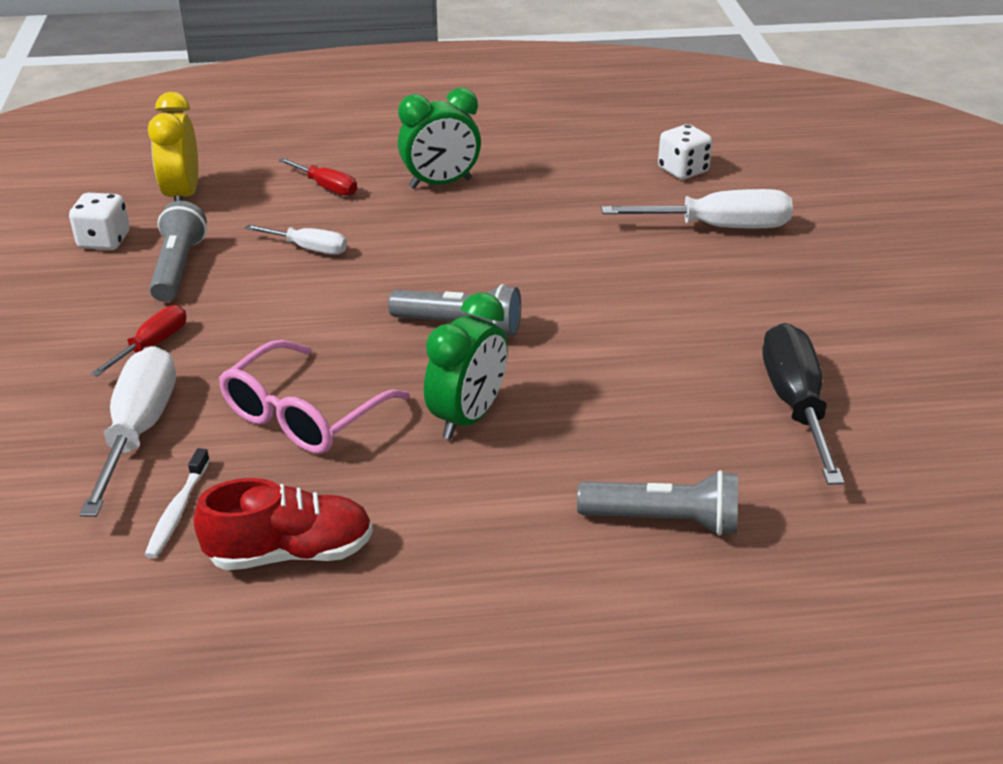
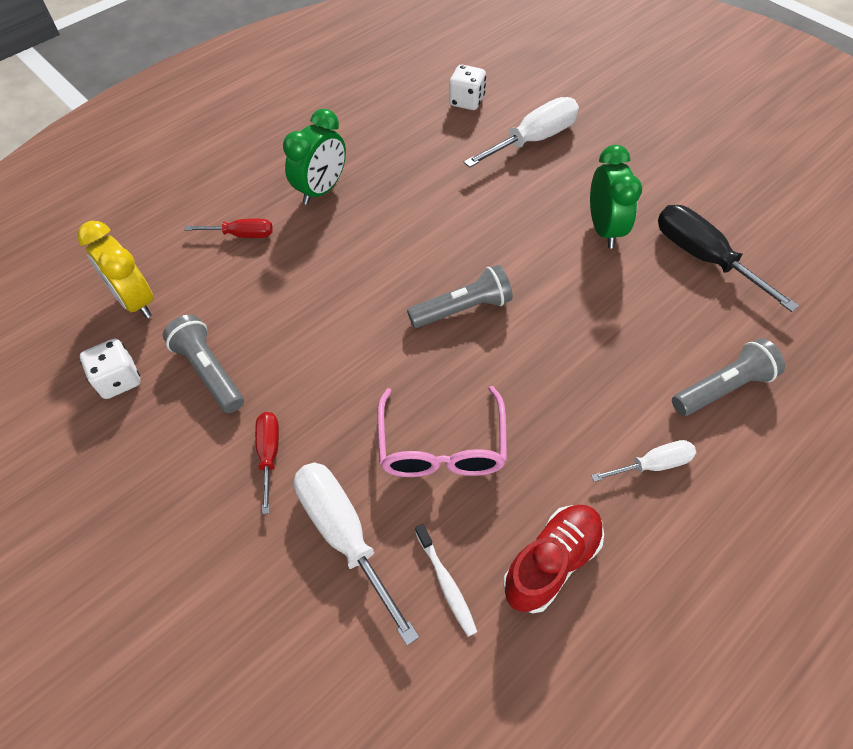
camera: 35 degrees left, 20 degrees up
white screwdriver [245,224,347,255] -> white screwdriver moved to [591,440,696,482]
green clock [424,292,508,439] -> green clock moved to [590,145,642,248]

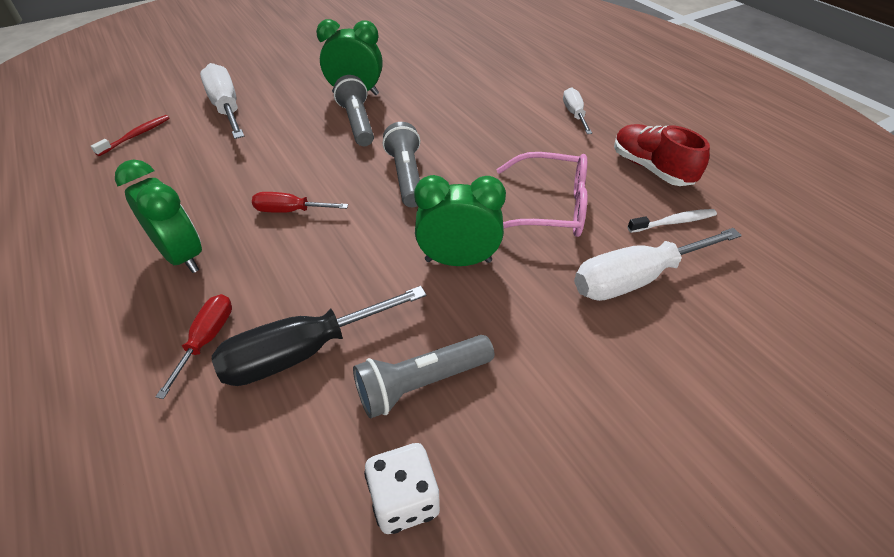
camera: 80 degrees left, 10 degrees down
yellow clock [77,221,154,318] -> none
red screwdriver [255,412,279,514] -> red screwdriver moved to [252,192,348,213]
white dice [449,65,486,110] -> red toothbrush [91,115,170,156]
black screwdriver [658,205,799,312] -> black screwdriver moved to [212,286,427,386]
grey flashlight [672,338,785,416] -> grey flashlight moved to [334,75,374,146]
none -> green clock [414,175,506,266]

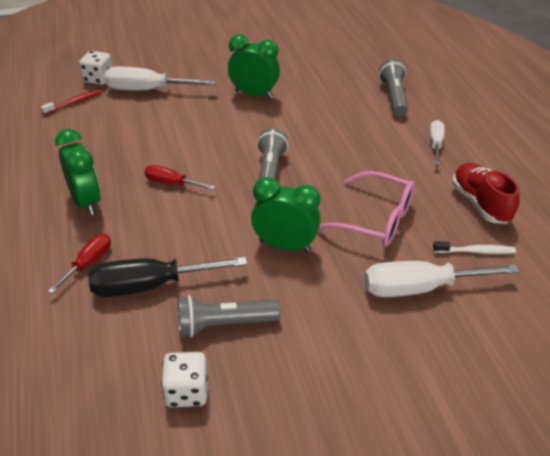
camera: 15 degrees right, 5 degrees down
white screwdriver [200,63,244,139] -> white screwdriver turned 75 degrees counterclockwise [104,67,217,90]
grey flashlight [334,75,374,146] -> grey flashlight moved to [379,59,408,116]
none -> white dice [79,51,113,85]

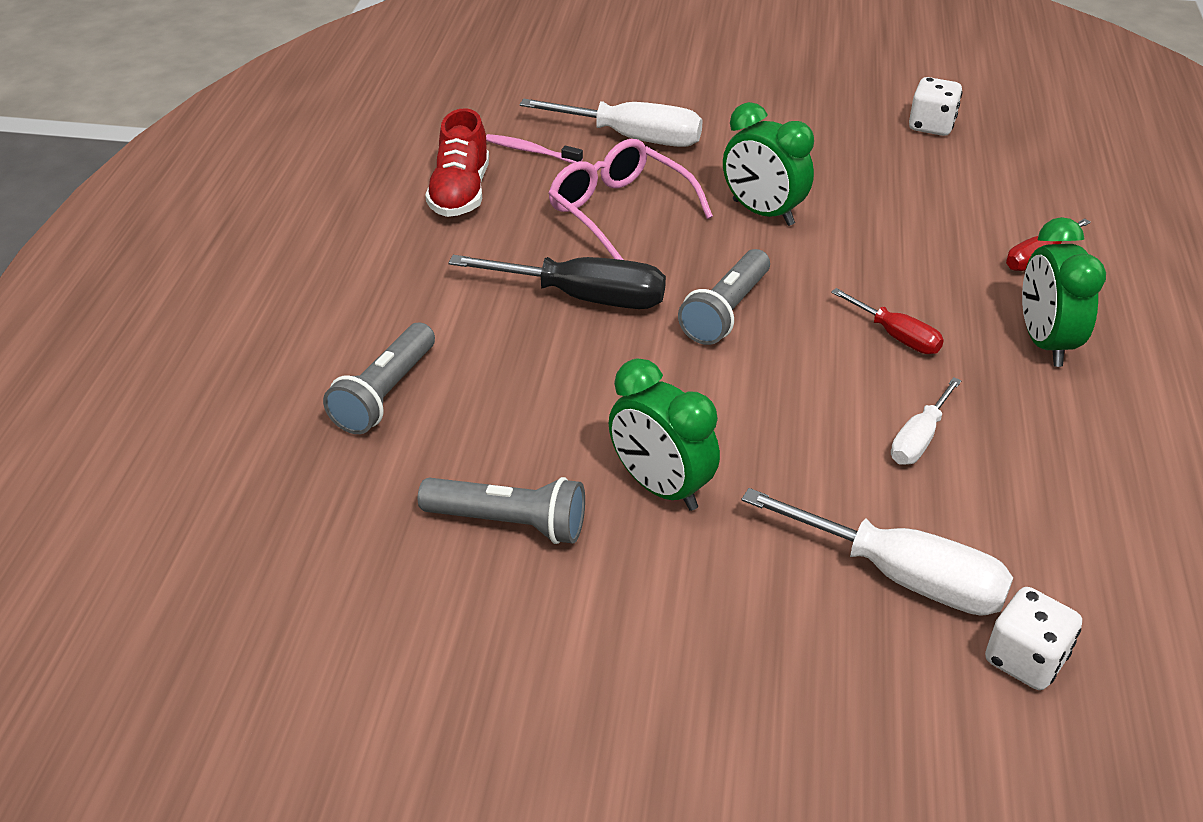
camera: 155 degrees left, 0 degrees up
red toothbrush [41,89,102,115] -> none
black screwdriver [88,257,247,297] -> black screwdriver moved to [449,255,666,309]
grey flashlight [178,295,281,337] -> grey flashlight moved to [418,477,585,544]
white screwdriver [430,120,445,164] -> white screwdriver moved to [891,377,962,465]
white toothbrush [433,241,516,254] -> pink toothbrush [486,134,583,163]

